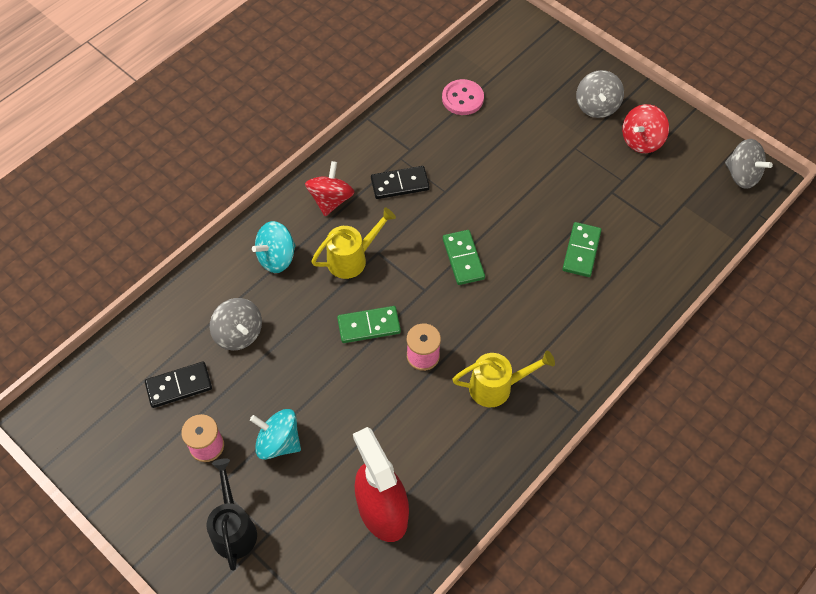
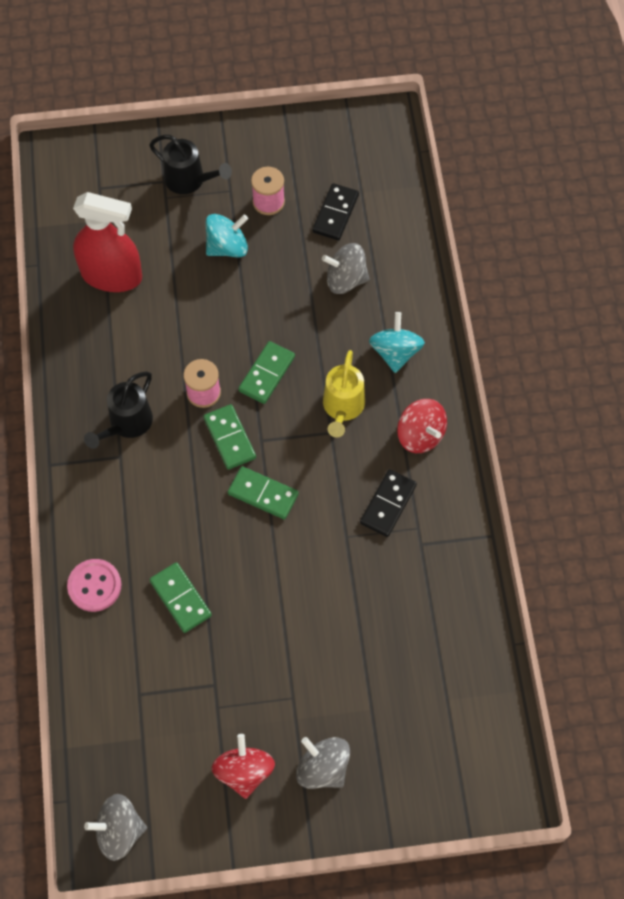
camera: 130 degrees right, 5 degrees up
pink button [442,79,484,115] -> pink button moved to [67,559,121,612]
yellow watering can [452,351,555,407] -> black watering can [84,371,153,449]
none -> green domino [203,404,256,470]

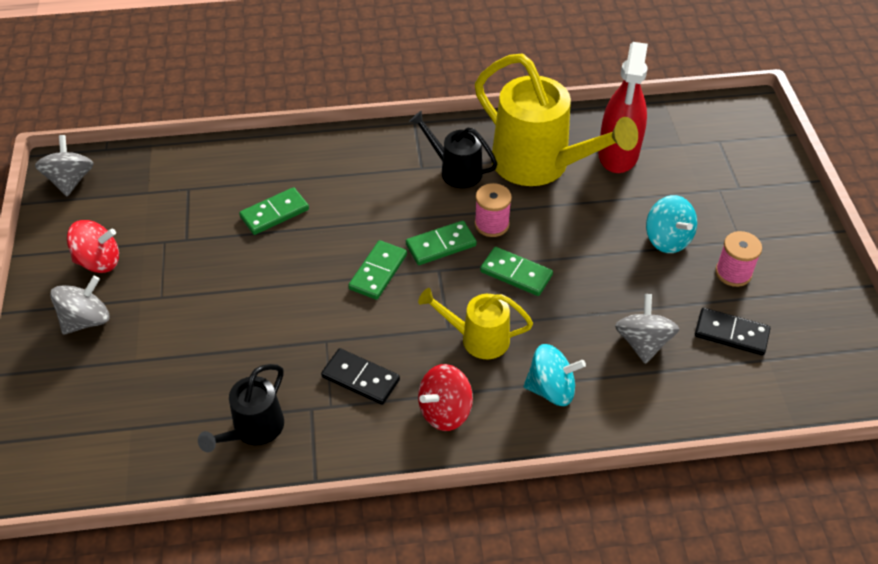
camera: 90 degrees right, 15 degrees down
pink button [67,559,121,612] -> none
black watering can [149,135,232,194] -> black watering can moved to [198,364,284,452]
none -> yellow watering can [475,53,638,186]

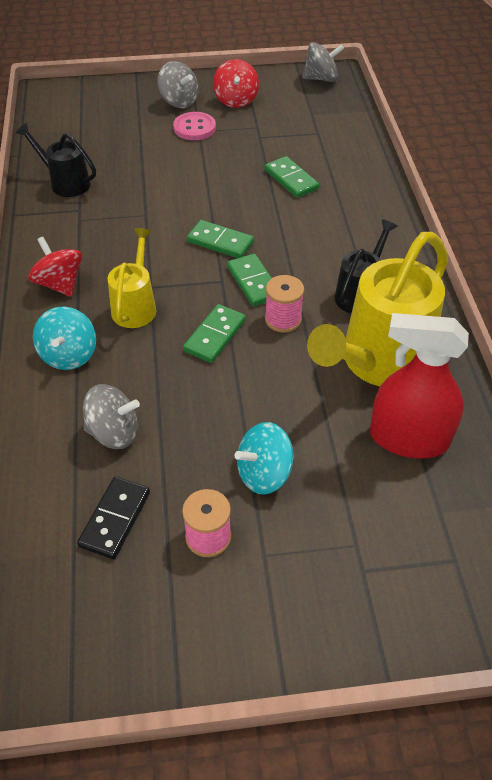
camera: 90 degrees right, 0 degrees up
black domino [321,348,400,405] -> none
none -> pink button [173,112,216,140]

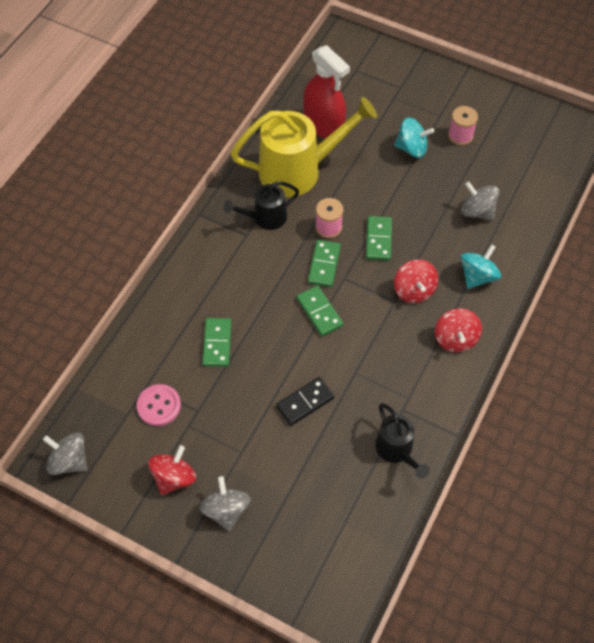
camera: 145 degrees left, 10 degrees up
black domino [77,477,150,559] -> black domino moved to [276,377,335,426]
yellow watering can [108,228,156,328] -> red spinning top [394,259,438,303]
pink button [173,112,216,140] -> pink button moved to [137,384,181,426]
green domino [183,304,246,363] -> green domino turned 60 degrees counterclockwise [366,216,392,261]

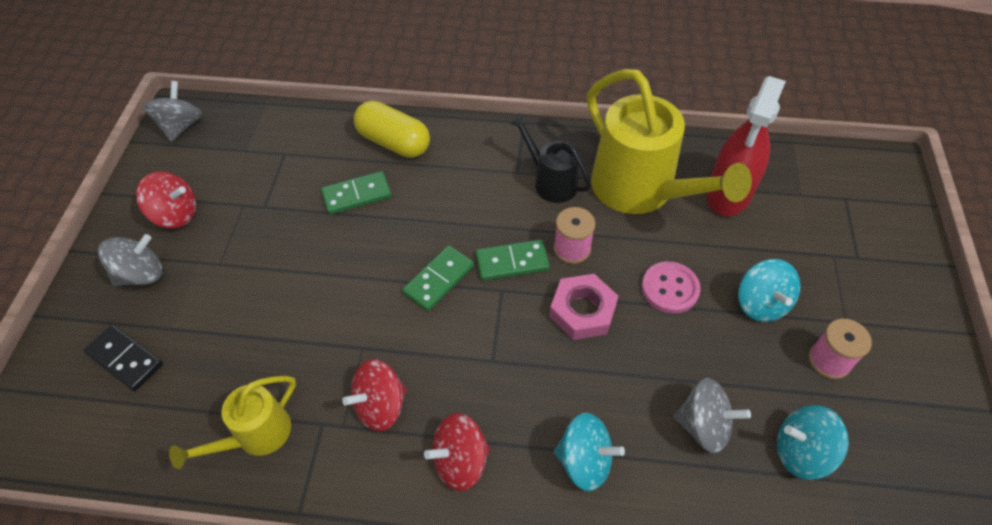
camera: 70 degrees right, 5 degrees down
pink button [137,384,181,426] -> pink button moved to [641,261,701,314]
black domino [276,377,335,426] -> black domino moved to [83,325,163,391]
green domino [366,216,392,261] -> pink nut [549,274,618,340]
black watering can [375,403,430,479] -> yellow watering can [169,376,296,469]
red spinning top [394,259,438,303] -> red spinning top moved to [342,359,407,432]
grey spinning top [461,181,499,220] -> grey spinning top turned 90 degrees clockwise [673,378,751,454]
none -> yellow capsule [354,101,430,158]
none -> turquoise spinning top [777,405,849,480]

